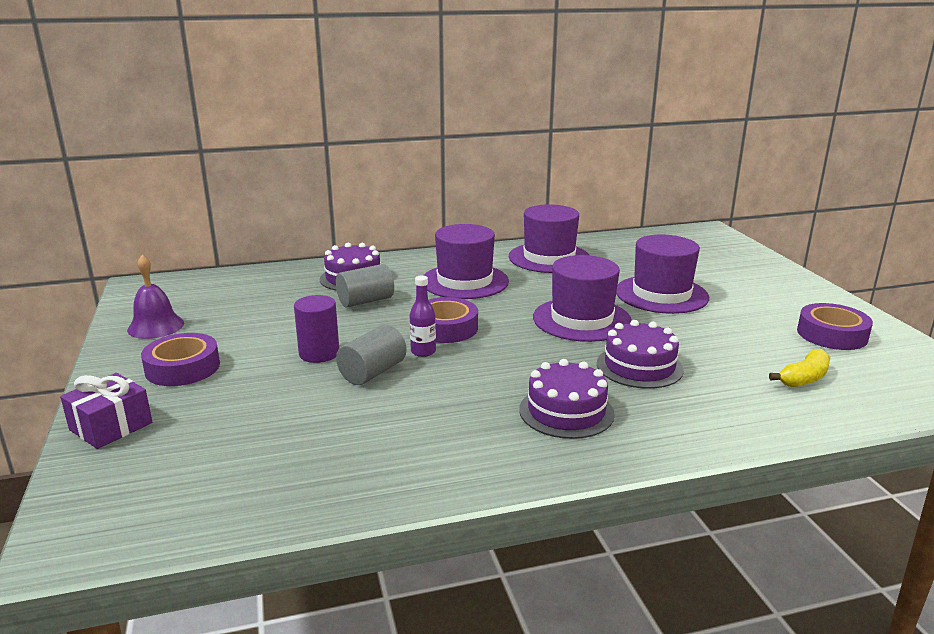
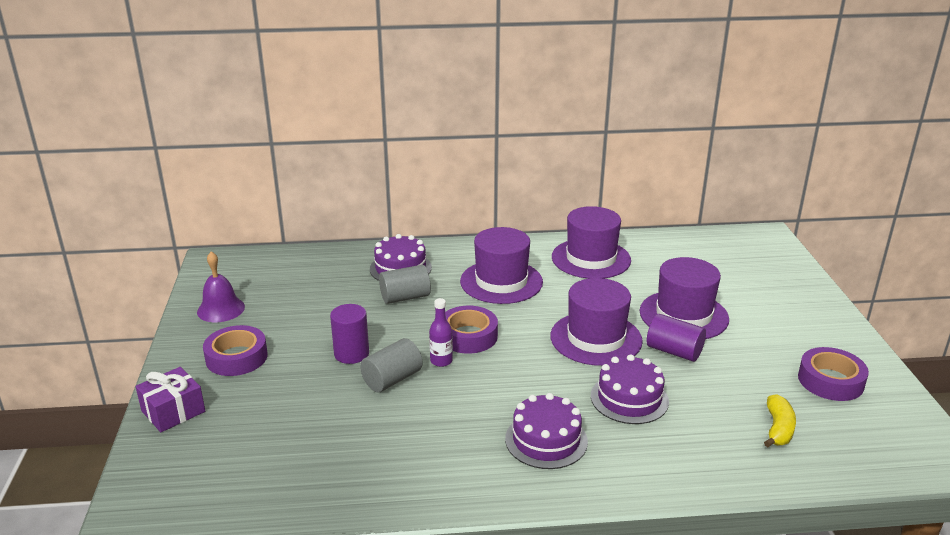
camera: 10 degrees right, 5 degrees up
yellow banana [769,349,830,387] -> yellow banana turned 45 degrees counterclockwise [764,394,796,447]
none -> purple cylinder [647,314,706,362]

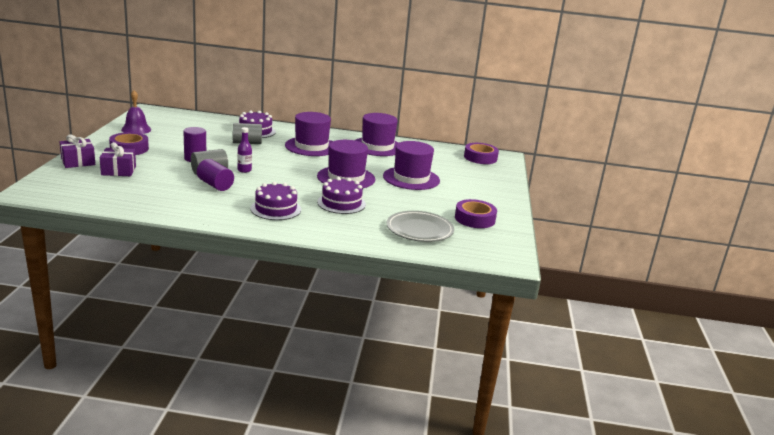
camera: 10 degrees right, 5 degrees down
purple tape [445,306,498,354] -> purple tape moved to [464,143,499,164]
purple cylinder [647,314,706,362] -> purple cylinder moved to [197,159,234,191]
yellow banana [764,394,796,447] -> grey plate [387,211,454,242]
none -> purple gift [100,142,136,176]

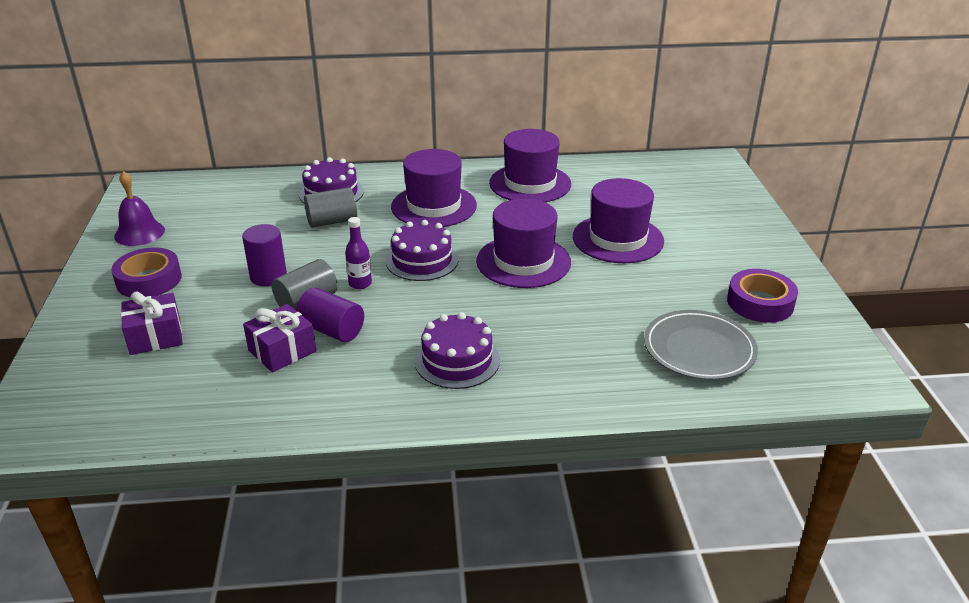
camera: 10 degrees left, 10 degrees up
purple gift [60,134,95,168] -> purple gift moved to [243,304,316,373]
purple cake [317,177,366,214] -> purple cake moved to [386,220,458,281]
purple tape [464,143,499,164] -> none

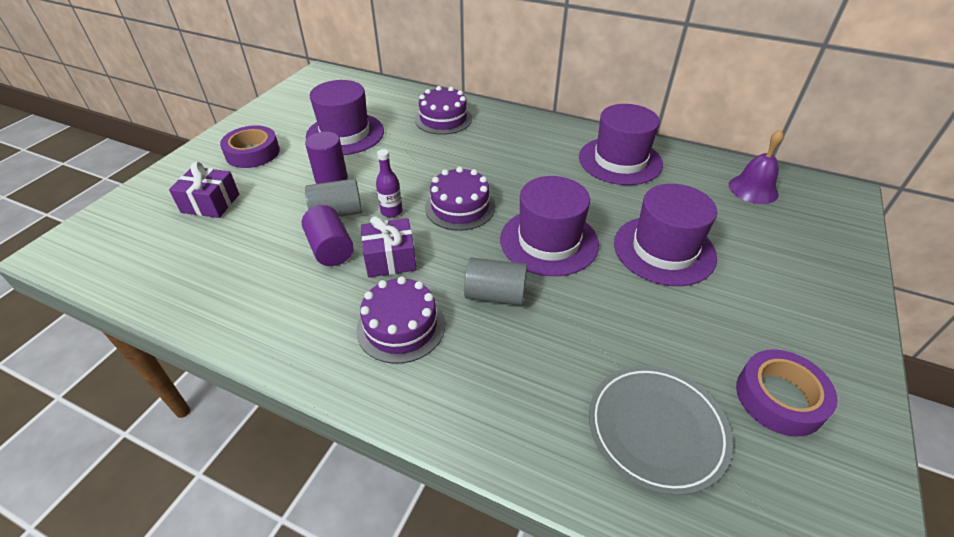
camera: 30 degrees right, 10 degrees up
purple bell [114,171,165,246] -> purple bell moved to [729,129,784,204]
purple gift [243,304,316,373] -> purple gift moved to [361,216,417,277]
grey cylinder [304,187,357,228] -> grey cylinder moved to [464,257,527,305]
purple hat [391,149,477,227] -> purple hat moved to [306,80,384,155]

